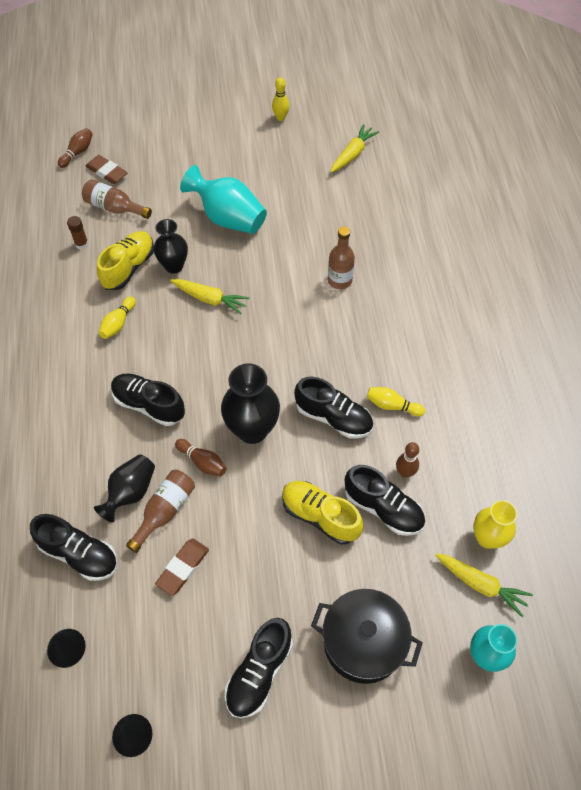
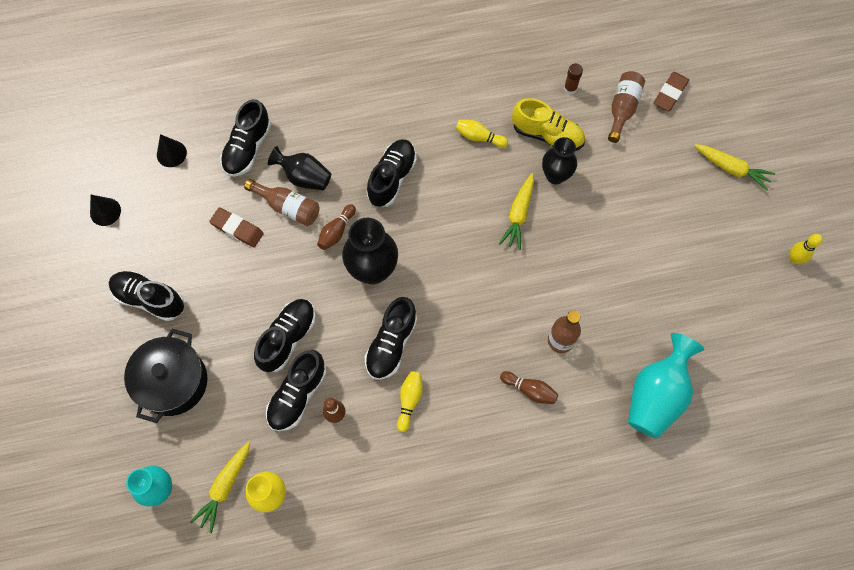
camera: 85 degrees right, 10 degrees up
brown bowling pin [58,128,93,168] -> brown bowling pin moved to [500,371,558,404]
turquoise vase [180,165,267,234] -> turquoise vase moved to [628,333,704,438]
yellow shoe [282,481,364,544] -> black shoe [254,299,316,372]
yellow carrot [331,124,379,172] -> yellow carrot moved to [694,144,775,191]

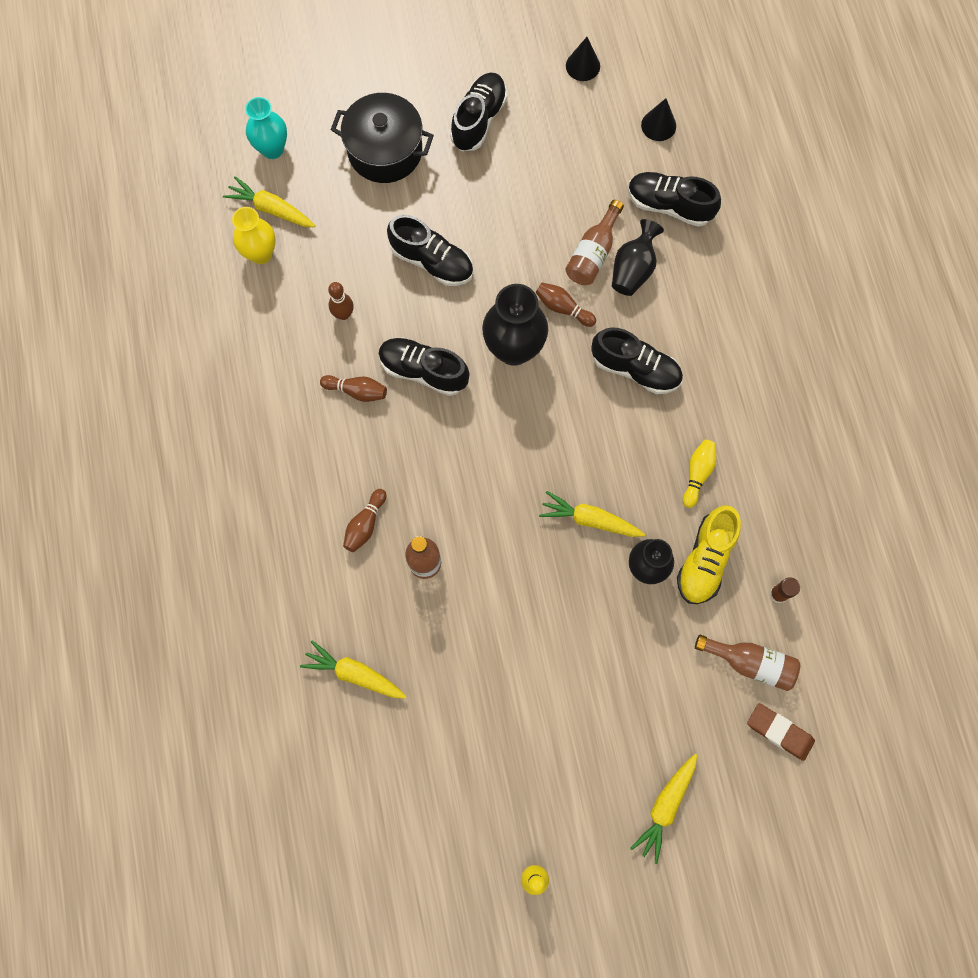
camera: 90 degrees right, 5 degrees up
brown eraser [209,207,264,247] -> none
black shoe [266,350,327,431] -> none
yellow bowling pin [397,371,423,432] -> brown bowling pin [320,375,387,402]
turquoise vase [628,333,704,438] -> yellow carrot [300,640,407,699]

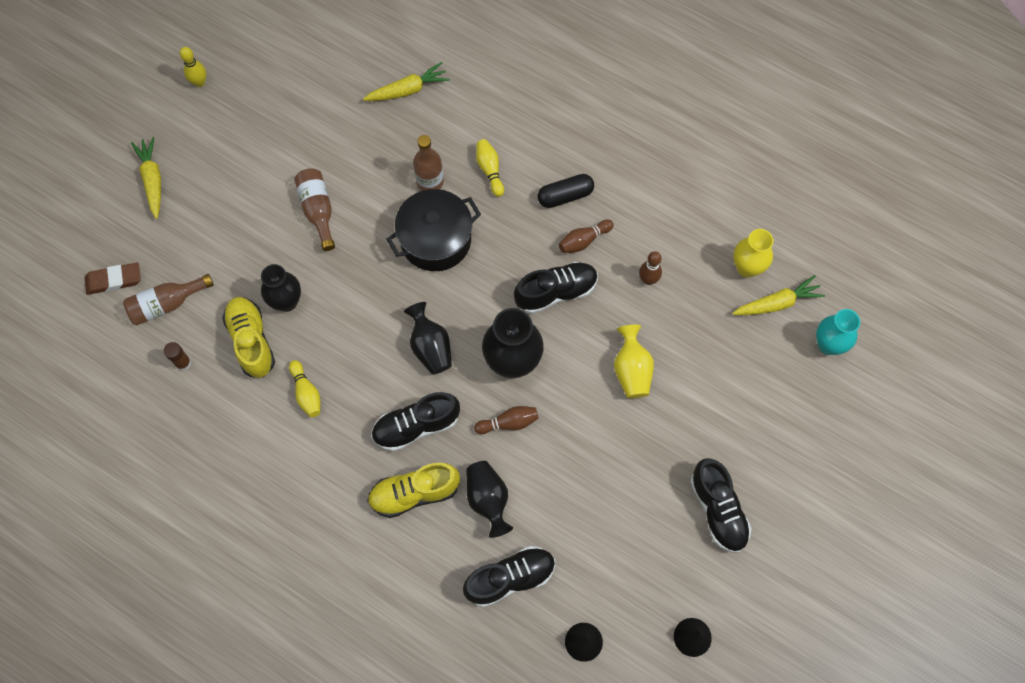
camera: 135 degrees right, 5 degrees down
black pot [331,93,434,183] -> black pot moved to [386,189,481,271]
brown bowling pin [343,489,386,552] -> yellow bowling pin [476,139,504,197]
black shoe [387,215,473,286] -> yellow vase [614,325,654,398]
yellow carrot [539,491,645,537] -> none
brown bottle [565,200,624,285] -> brown bottle moved to [294,168,335,251]
none -> yellow shoe [367,463,460,518]
none -> black vase [404,302,452,374]
none -> black capsule [537,174,594,208]

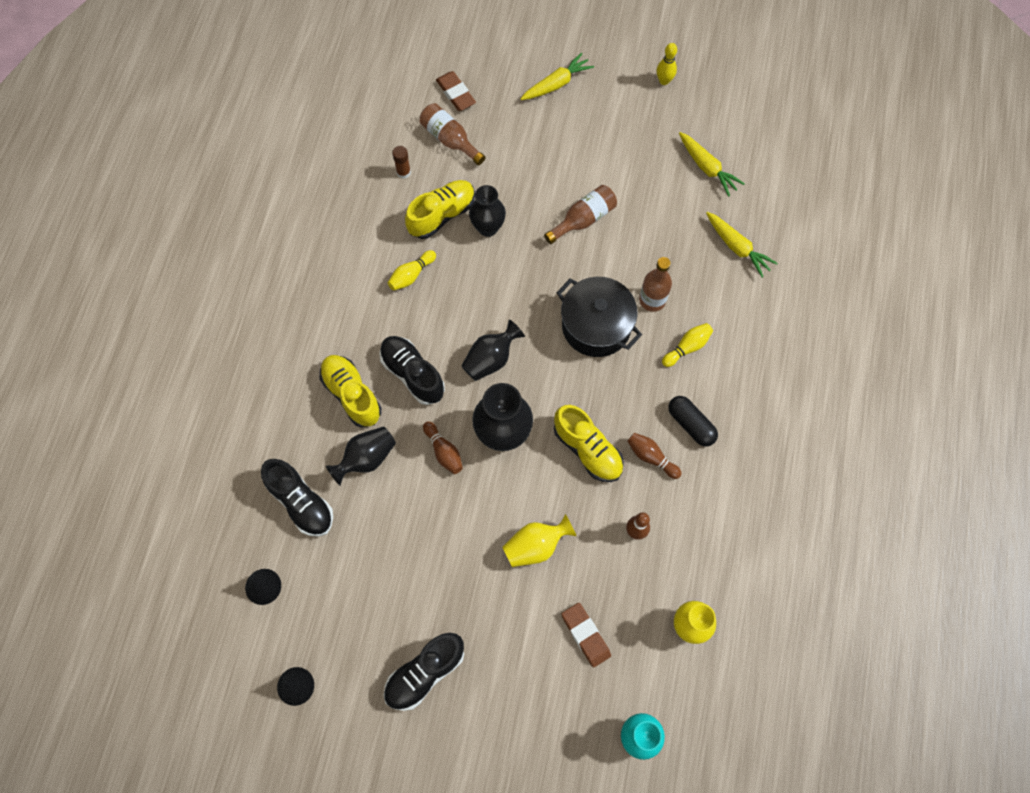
camera: 70 degrees right, 0 degrees up
black shoe [514,262,598,314] -> yellow shoe [554,405,624,482]
yellow carrot [732,275,825,315] -> yellow carrot moved to [679,132,745,196]
none -> brown eraser [561,603,611,667]

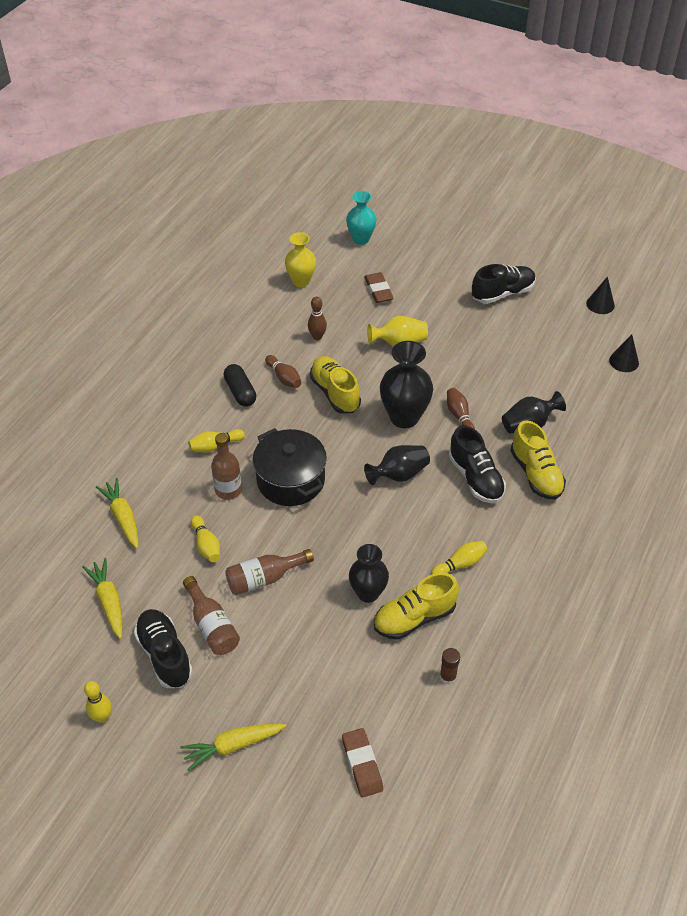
camera: 165 degrees left, 20 degrees down
black shoe [261,459,333,537] -> black shoe moved to [134,609,193,688]
brown bottle [420,103,485,165] -> brown bottle moved to [183,576,240,655]
none -> yellow bowling pin [191,515,220,562]

